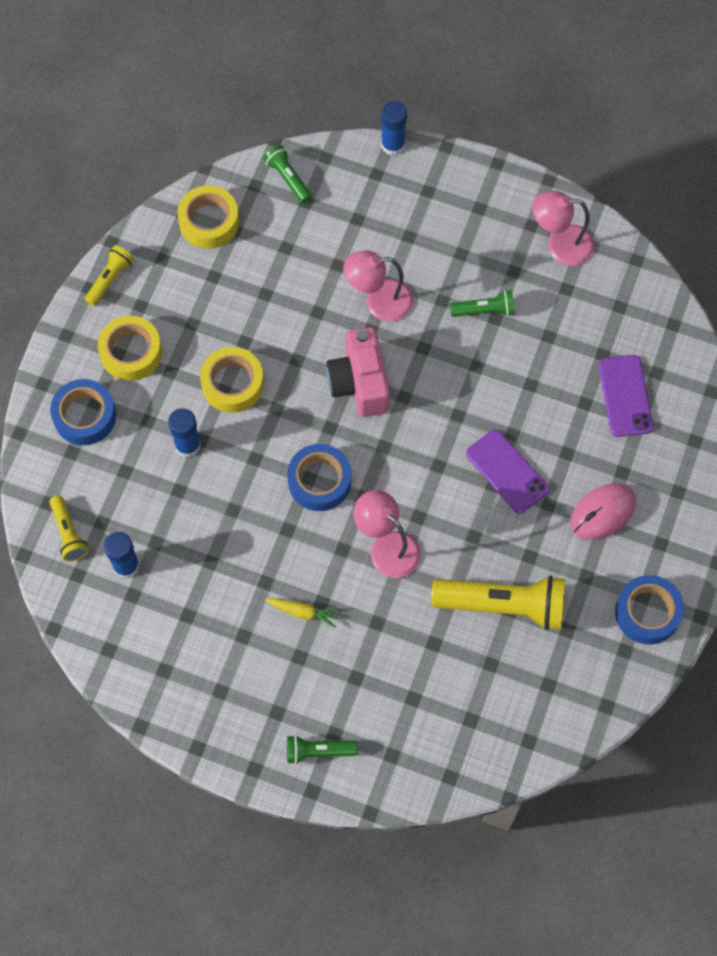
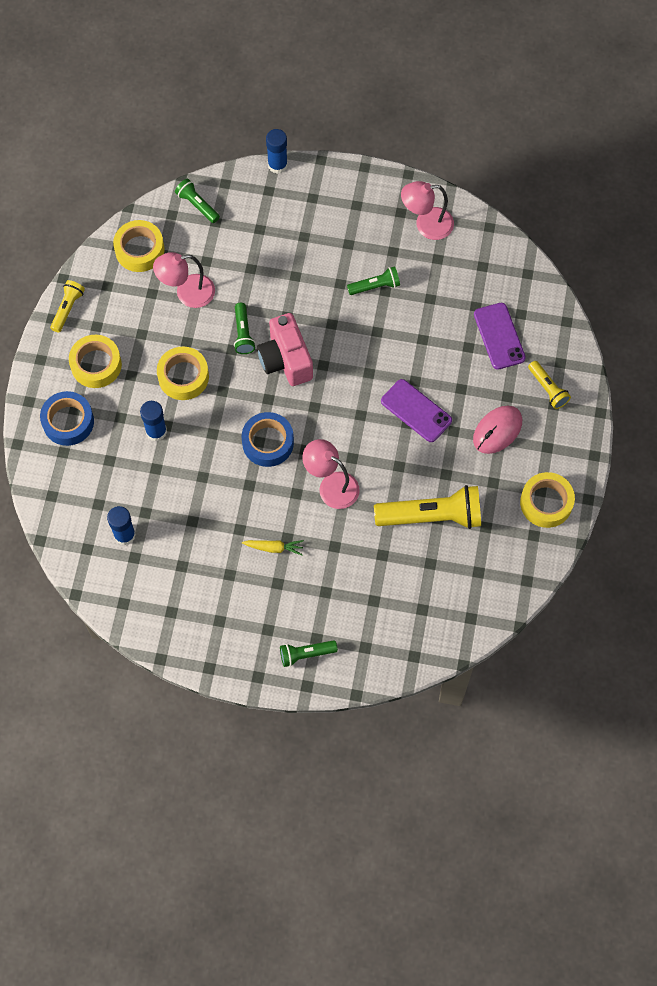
camera: 10 degrees left, 0 degrees up
yellow flashlight [49,496,88,561] -> yellow flashlight moved to [528,361,571,409]
pink lamp [344,251,413,322] -> pink lamp moved to [153,252,215,308]
blue tape [615,575,684,644] -> yellow tape [520,472,575,528]
none -> green flashlight [234,303,255,354]

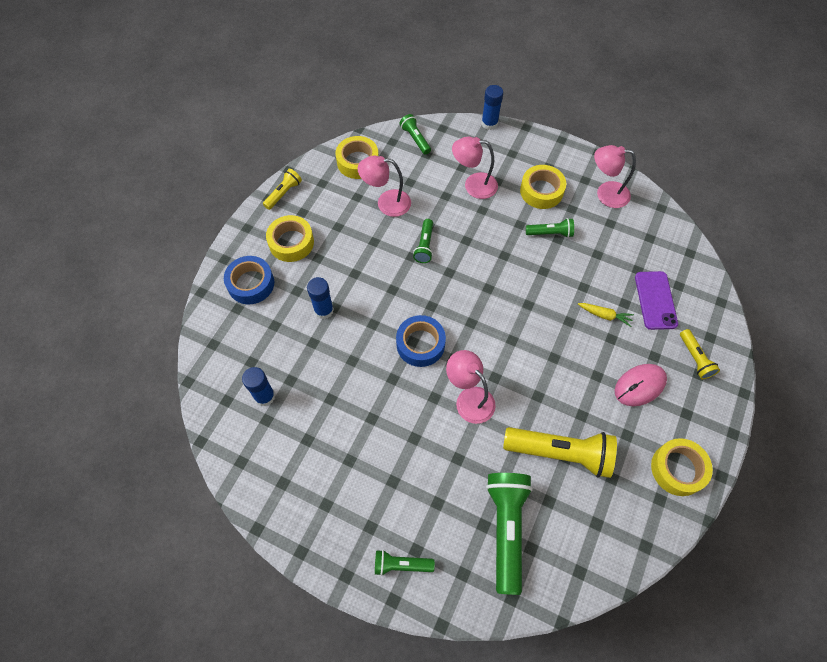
camera: 15 degrees right, 5 degrees down
yellow tape [157,347,209,400] -> yellow tape moved to [520,165,566,209]
yellow carrot [242,540,304,555] -> yellow carrot moved to [578,303,634,327]
pink camera [257,313,313,386] -> none
purple phone [381,379,452,442] -> none
none -> pink lamp [452,137,498,199]
none -> green flashlight [486,473,533,595]

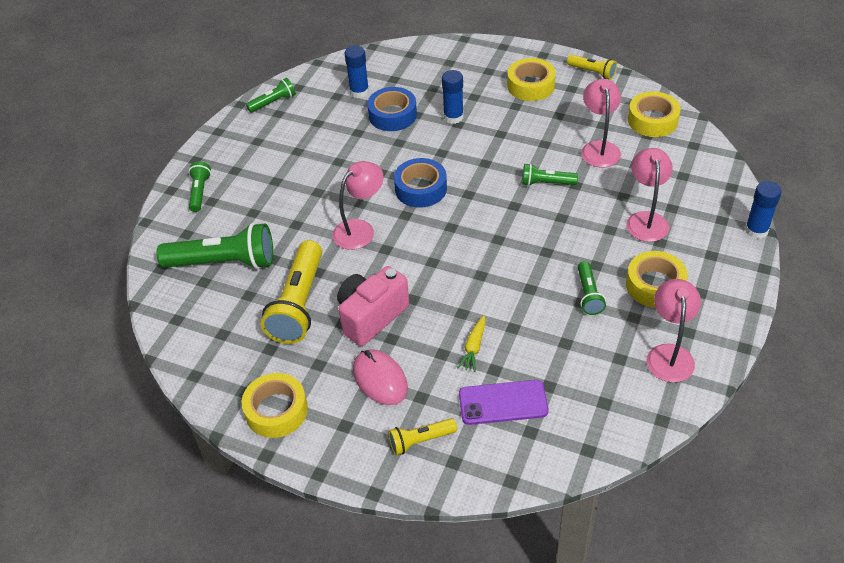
camera: 90 degrees right, 15 degrees down
blue tape [224,256,274,304] -> blue tape moved to [367,87,417,131]
green flashlight [399,114,431,155] -> green flashlight moved to [246,78,296,113]
none -> pink camera [337,266,409,346]

